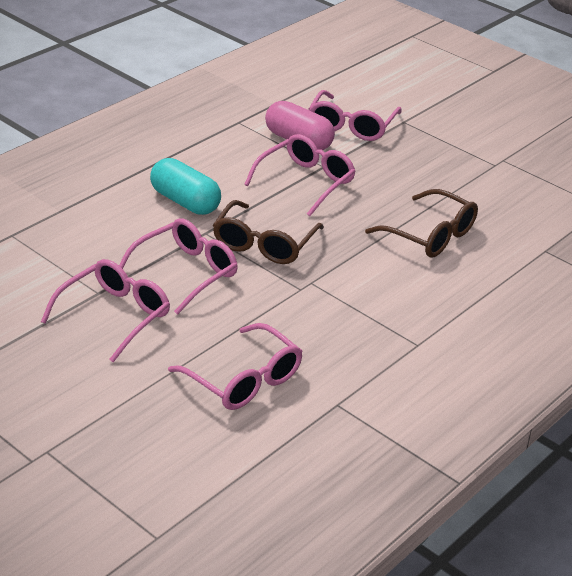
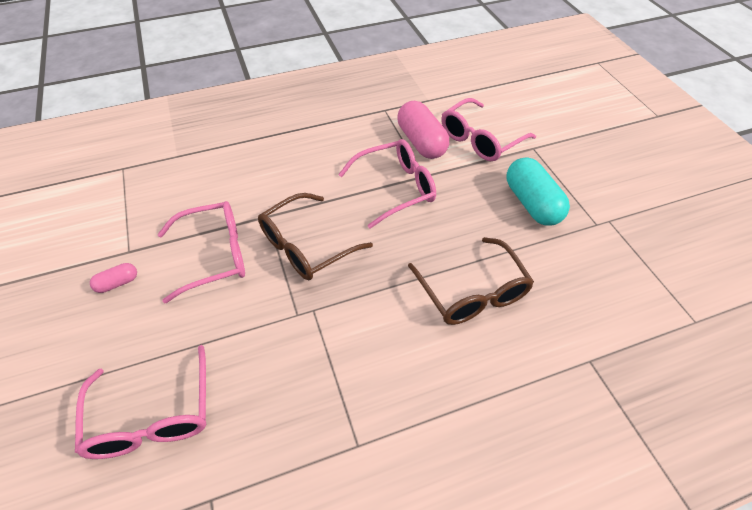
camera: 30 degrees right, 15 degrees up
pink glasses [41,259,170,362] -> pink capsule [90,263,137,293]
turquoise capsule [150,158,221,215] -> turquoise capsule moved to [506,157,570,226]

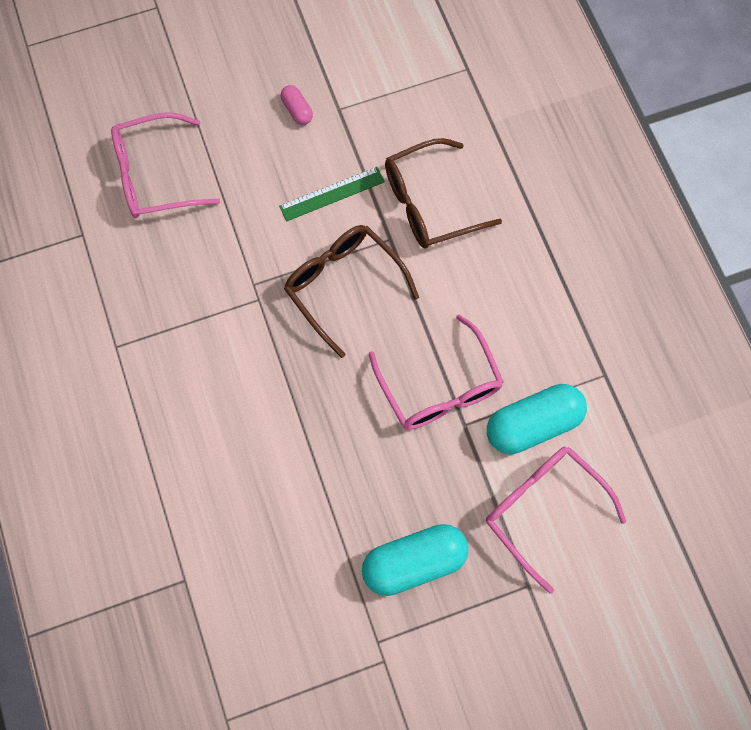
camera: 90 degrees right, 20 degrees up
pink glasses [158,201,245,304] -> green ruler [279,167,385,221]
pink capsule [397,101,449,159] -> turquoise capsule [487,384,587,454]
brown glasses [408,237,534,325] -> brown glasses moved to [385,138,502,249]

